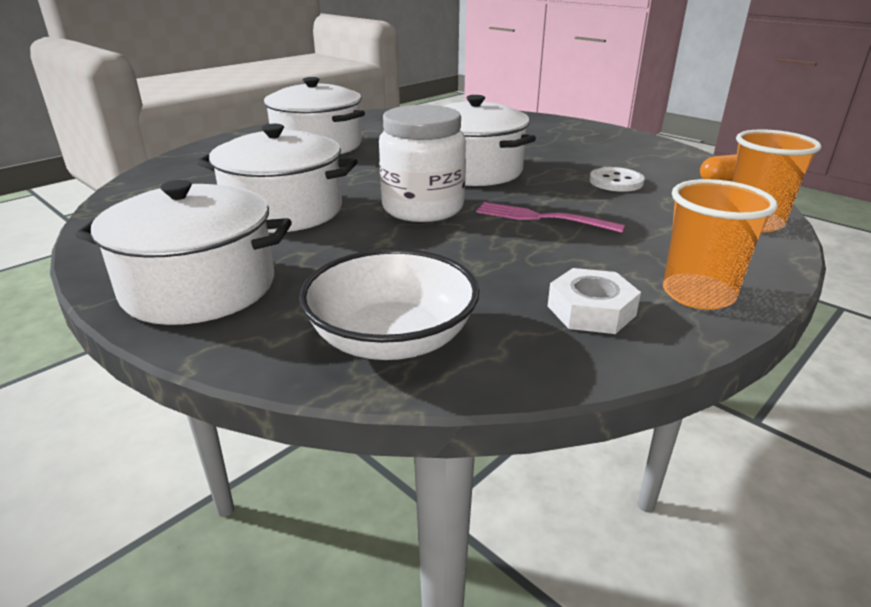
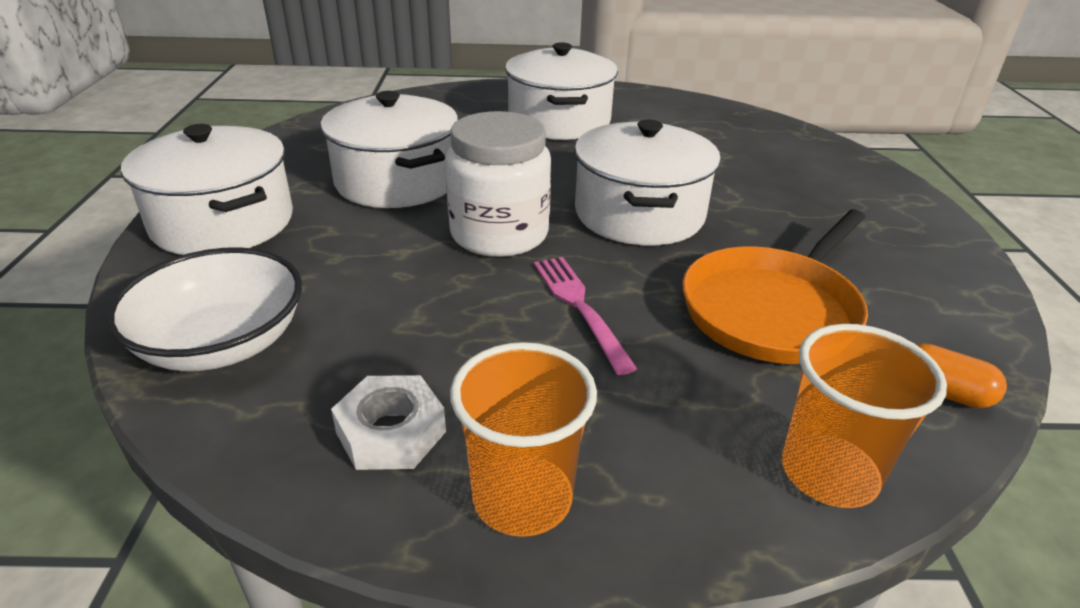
camera: 45 degrees right, 5 degrees up
white button [589,167,645,192] -> orange pan [682,210,868,364]

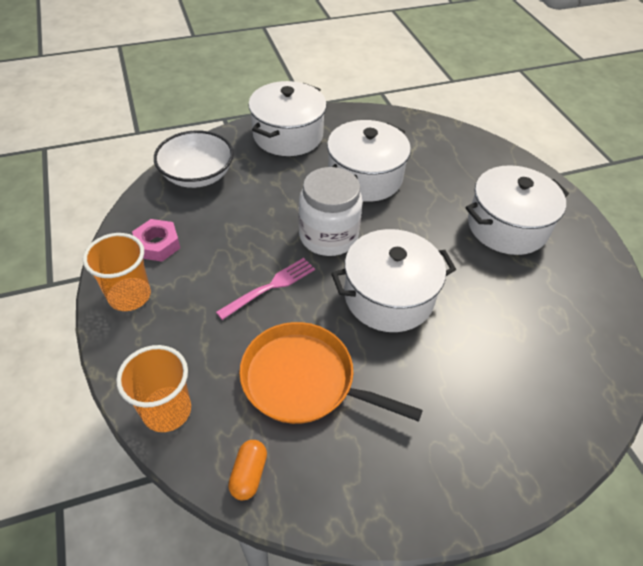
camera: 70 degrees right, 15 degrees up
white nut [331,375,446,470] -> pink nut [132,219,180,261]

